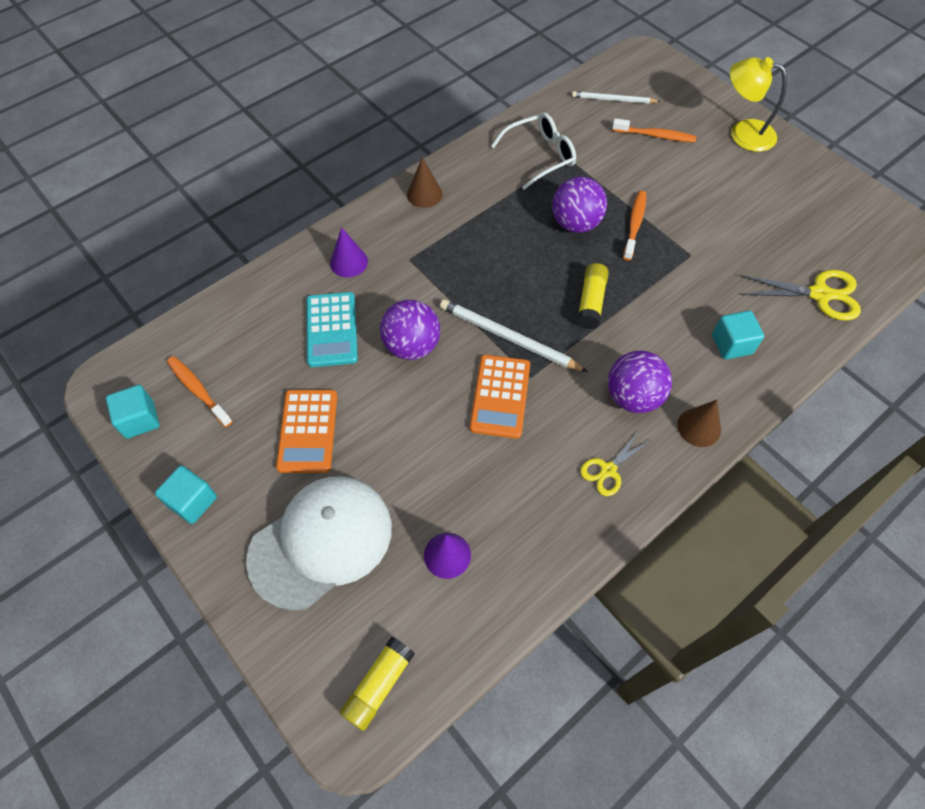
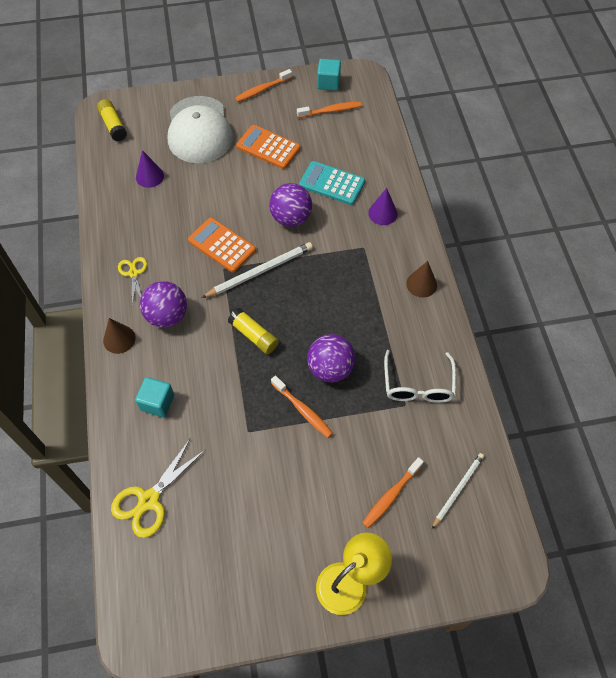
camera: 120 degrees right, 0 degrees up
turquoise cube [155,465,217,524] -> orange toothbrush [235,69,292,102]

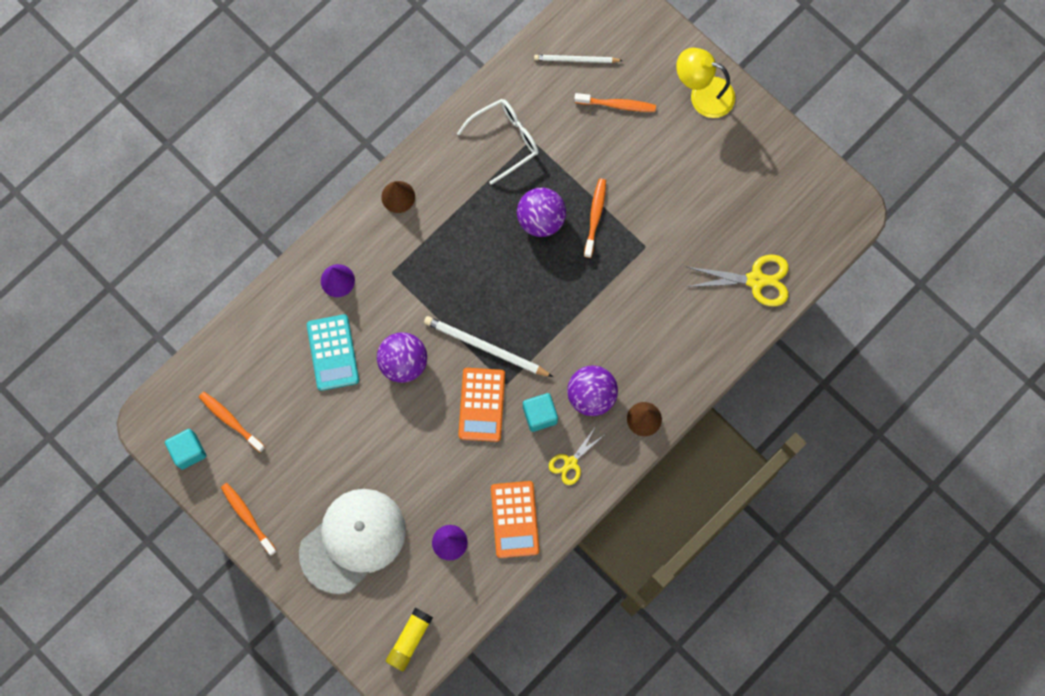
camera: 125 degrees left, 15 degrees up
turquoise cube [135,377,174,417] -> turquoise cube moved to [523,393,558,432]
yellow glue stick [228,308,279,354] -> none
orange toothbrush [235,69,292,102] -> orange toothbrush turned 150 degrees counterclockwise [221,483,277,556]
orange calculator [236,125,300,169] -> orange calculator moved to [491,481,539,558]

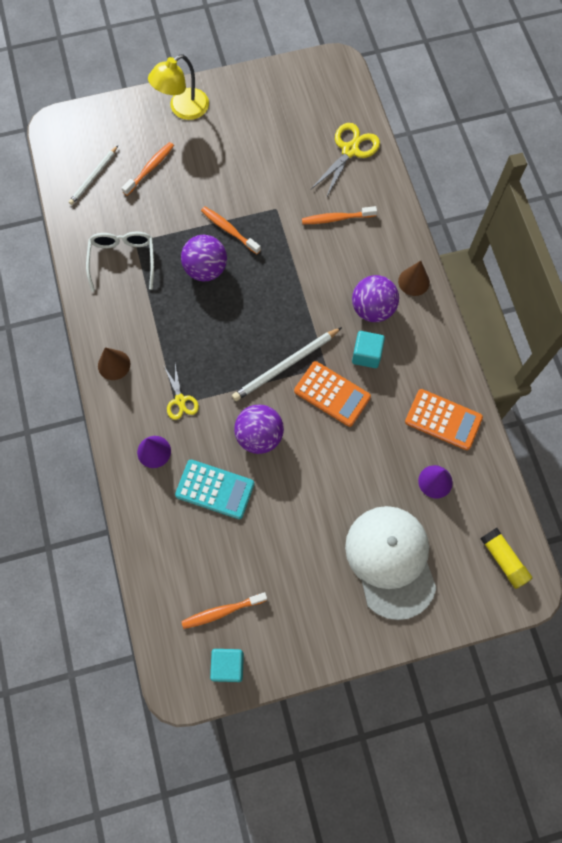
camera: 60 degrees left, 5 degrees down
orange toothbrush [221,483,277,556] -> orange toothbrush moved to [302,206,377,224]
yellow scissors [549,426,604,485] -> yellow scissors moved to [164,364,199,420]

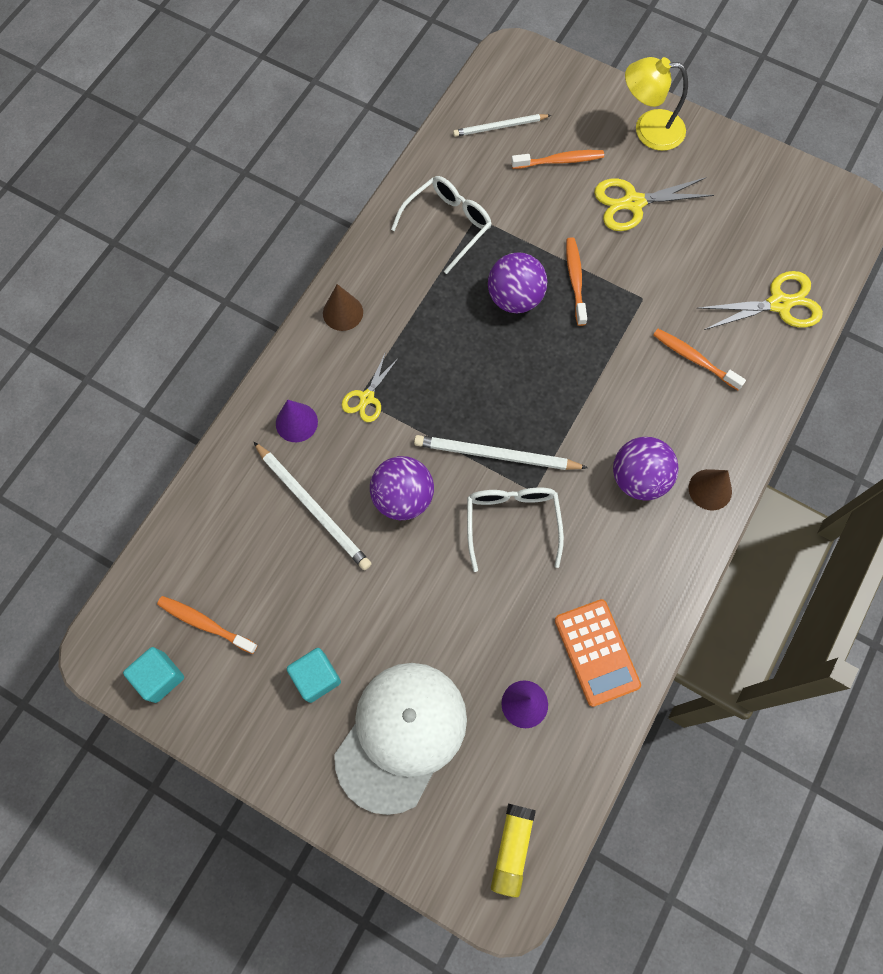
camera: 45 degrees right, 0 degrees up
turquoise calculator [175,460,254,519] -> white pencil [254,442,372,570]
orange calculator [294,361,371,427] -> white glasses [467,488,564,572]
turquoise cube [352,331,385,368] -> turquoise cube moved to [287,648,341,703]
none -> yellow scissors [594,177,714,231]

